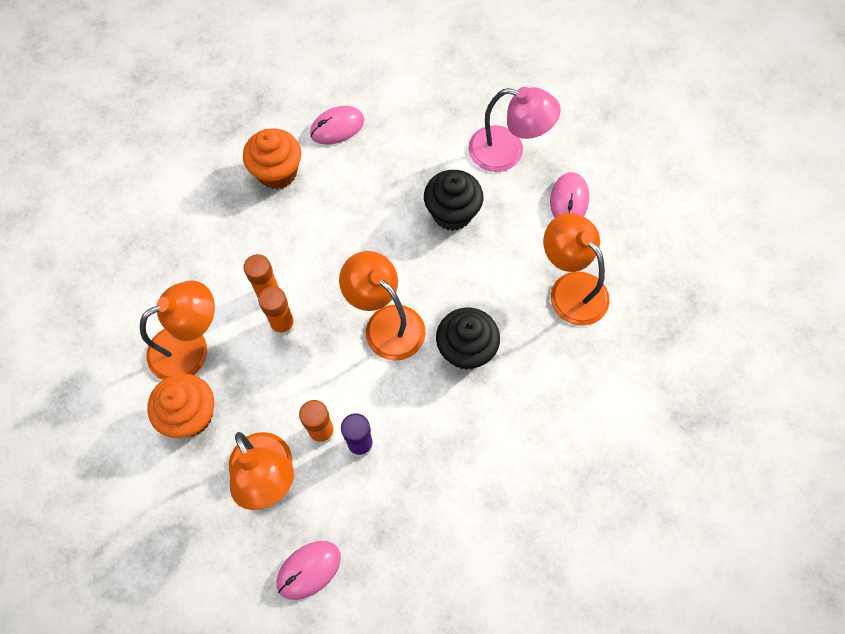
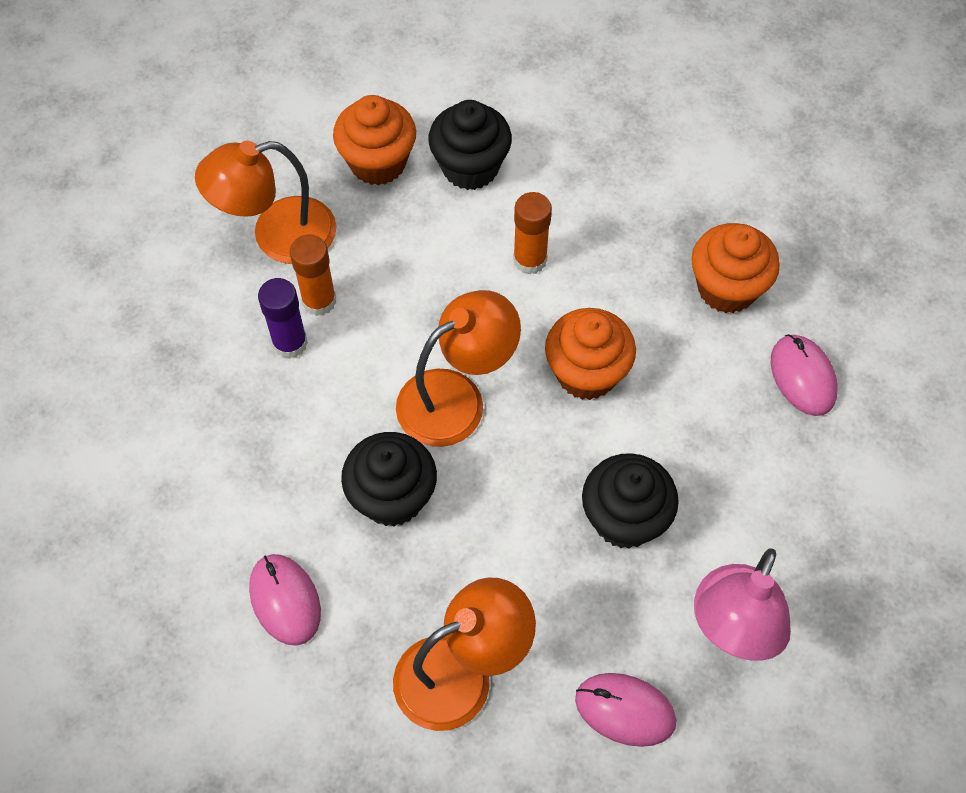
camera: 100 degrees right, 5 degrees down
orange lamp [140,280,215,380] -> black cupcake [428,100,512,190]
orange glue stick [258,286,295,336] -> none
pink mouse [277,541,341,600] -> pink mouse moved to [249,554,321,646]
none -> orange cupcake [545,308,636,400]

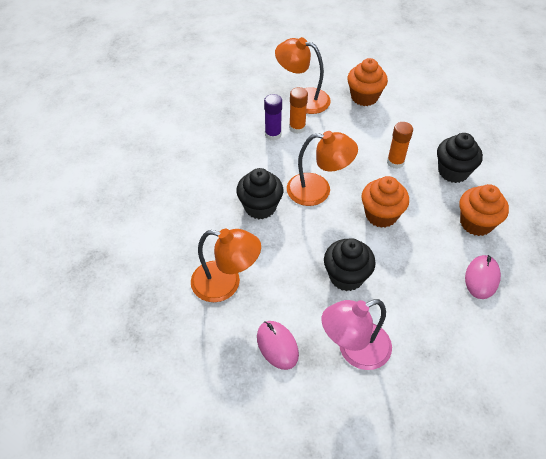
camera: 40 degrees right, 10 degrees down
pink mouse [249,554,321,646] -> none
black cupcake [428,100,512,190] -> black cupcake moved to [437,133,483,183]

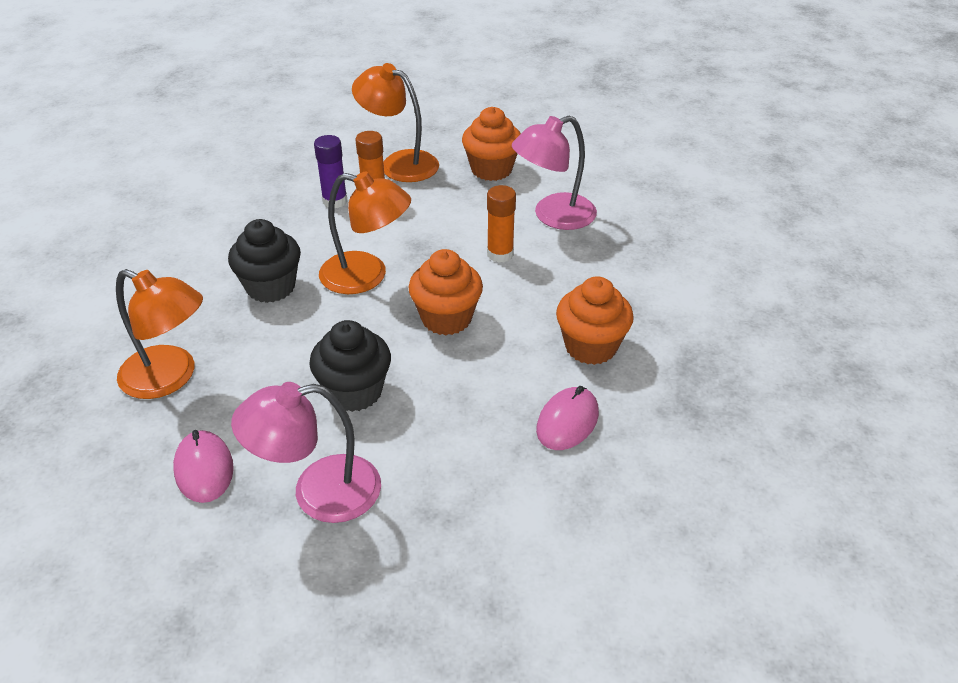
camera: 10 degrees right, 10 degrees down
black cupcake [437,133,483,183] -> none
none -> pink lamp [512,116,597,230]

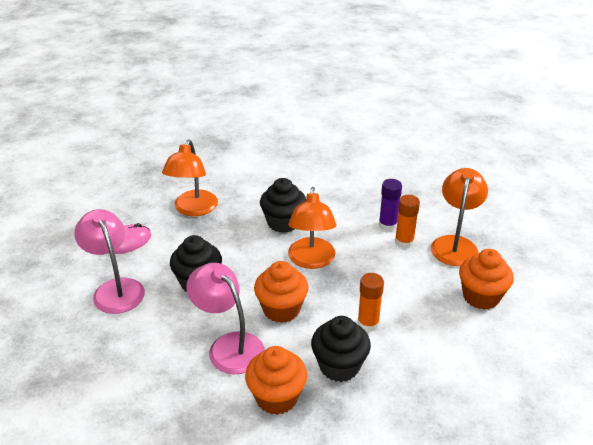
camera: 75 degrees right, 5 degrees down
pink lamp [512,116,597,230] -> pink lamp moved to [186,263,264,374]
pink mouse [536,386,599,450] -> none
none -> black cupcake [311,316,371,382]

